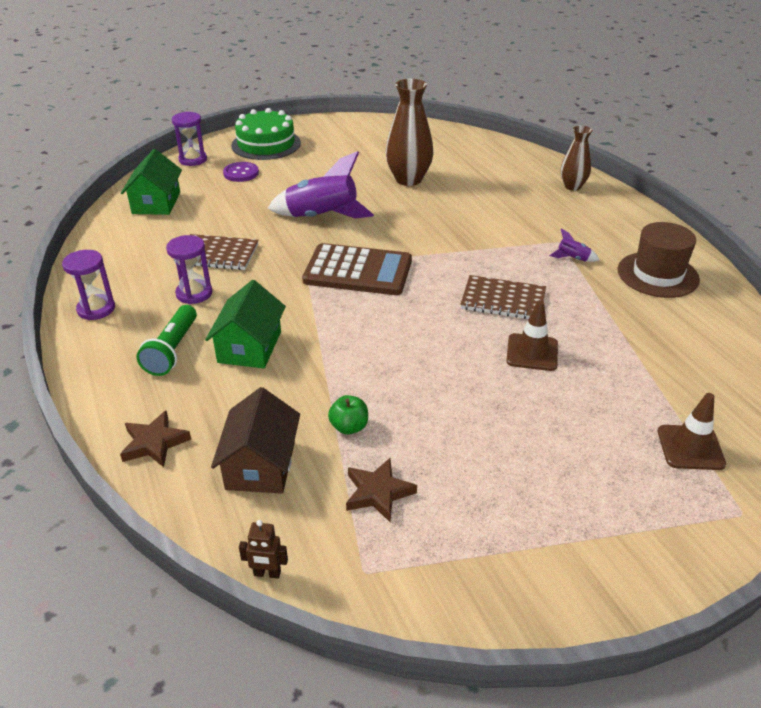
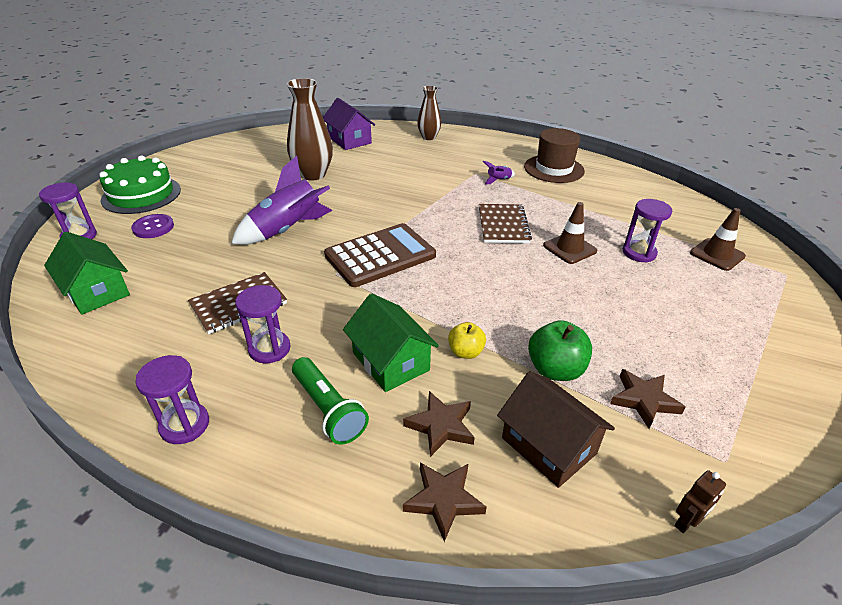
camera: 45 degrees left, 0 degrees up
green apple [328,395,368,435] -> green apple [528,320,592,381], size x1.58
brown notebook [460,275,546,319] -> brown notebook turned 60 degrees counterclockwise [479,204,532,244]
none -> purple house [323,98,375,150]
none -> brown star [403,391,475,457]
none -> yellow apple [448,322,486,359]
none -> purple hourglass [623,199,672,263]

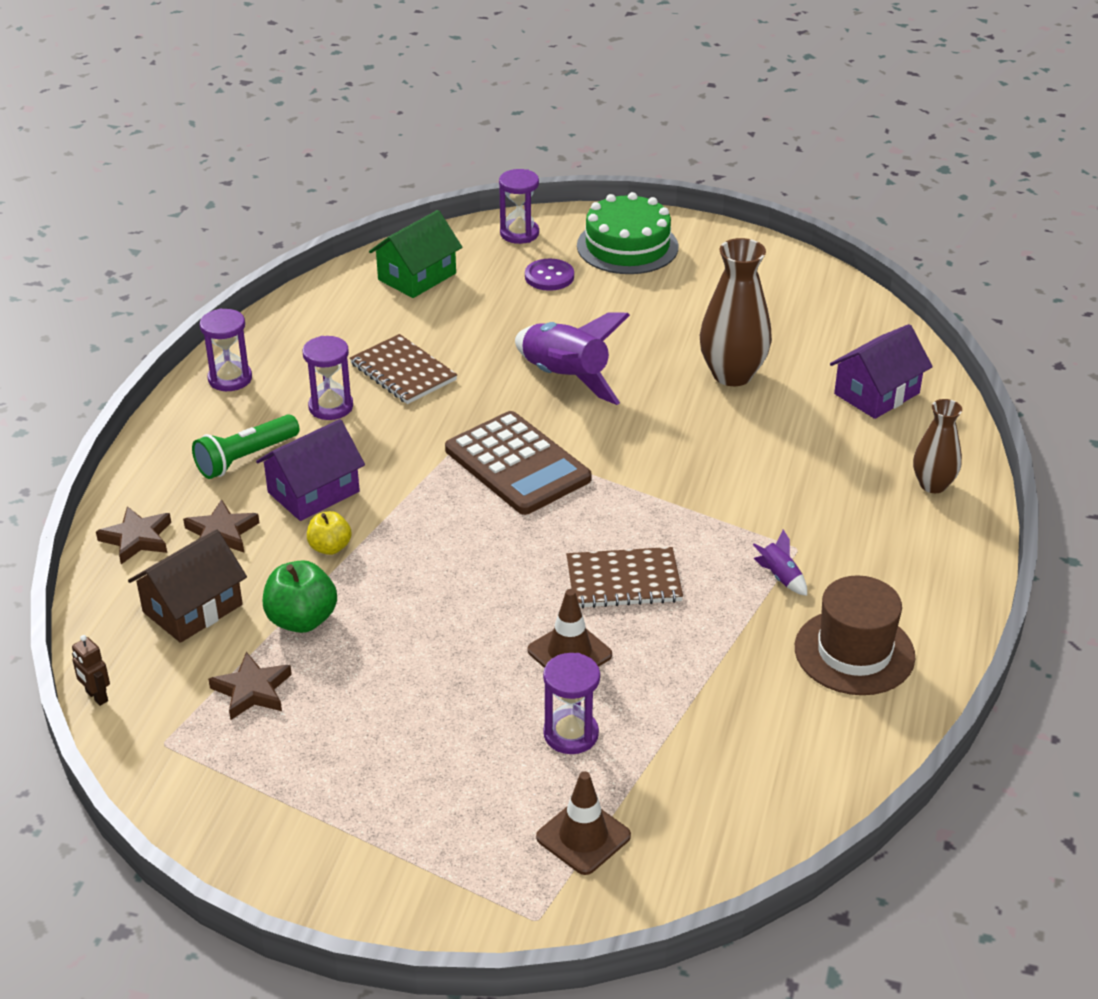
camera: 85 degrees right, 0 degrees up
green house [343,293,439,392] -> purple house [256,419,365,521]

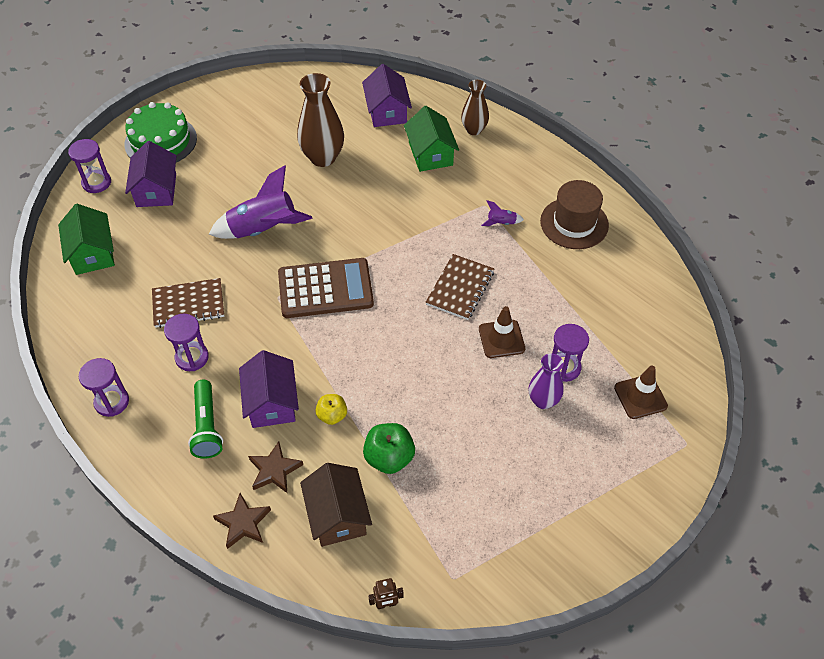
camera: 60 degrees left, 15 degrees up
brown star [208,652,292,720] -> none
purple button [525,259,574,291] -> purple house [125,141,177,207]
none -> green house [404,106,459,172]
none -> purple vase [528,353,564,409]

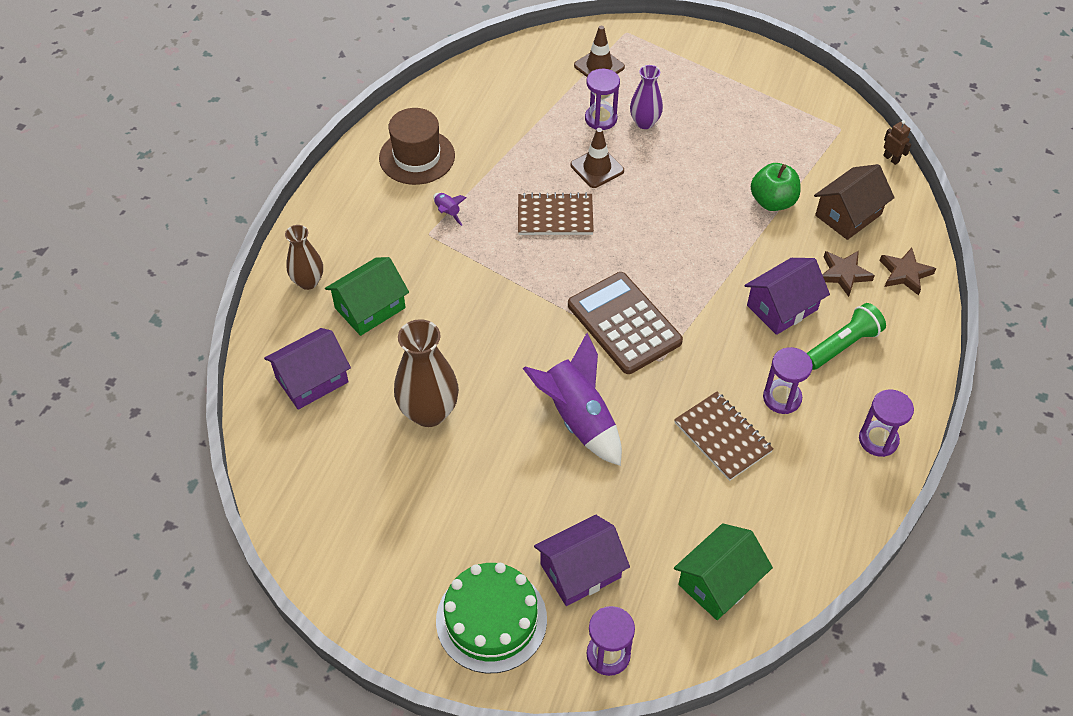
camera: 115 degrees left, 0 degrees up
yellow apple [315,394,347,425] -> none

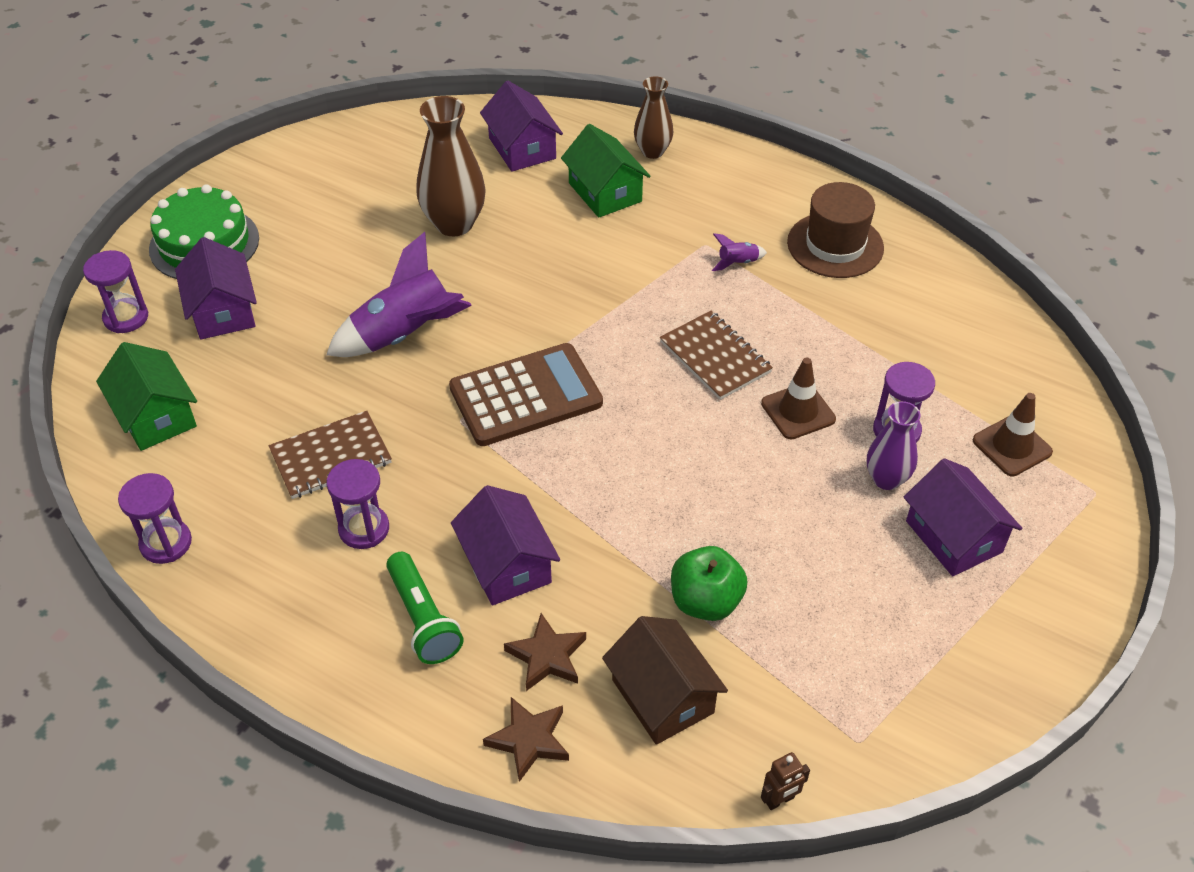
camera: 100 degrees right, 5 degrees down
brown notebook [518,193,594,235] -> brown notebook turned 45 degrees counterclockwise [660,310,773,400]
purple hourglass [859,390,914,457] -> purple hourglass moved to [118,473,192,564]
none -> purple house [904,458,1022,576]

